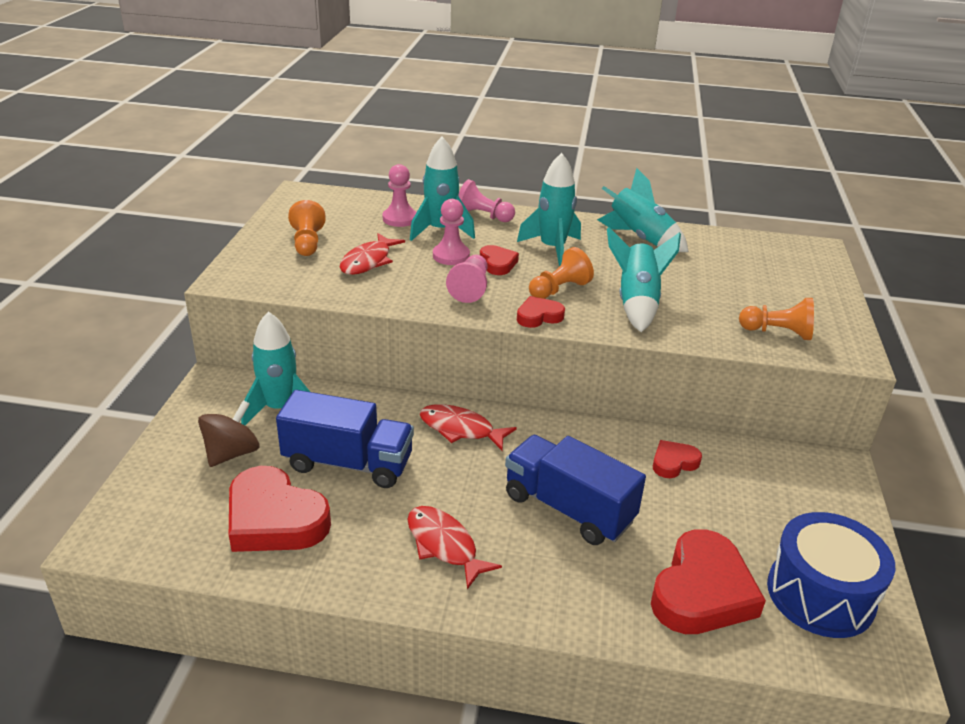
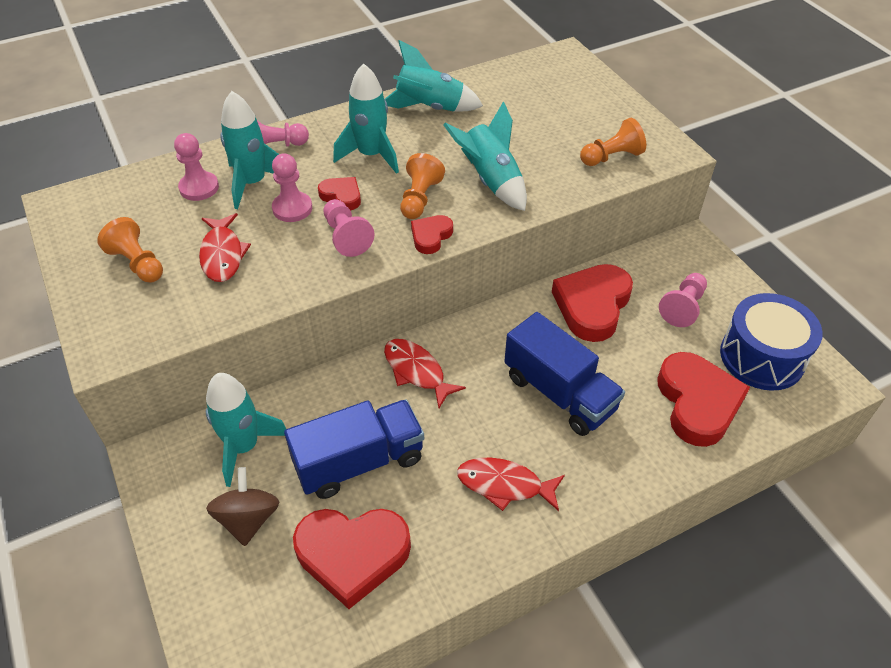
camera: 35 degrees left, 15 degrees up
red fish [420,404,517,450] -> red fish turned 60 degrees clockwise [384,339,466,408]
blue truck [505,435,646,545] -> blue truck turned 135 degrees counterclockwise [504,312,625,436]
red heart [653,440,702,478] -> red heart [552,264,633,342], size x1.98
none -> pink pawn [659,273,707,327]

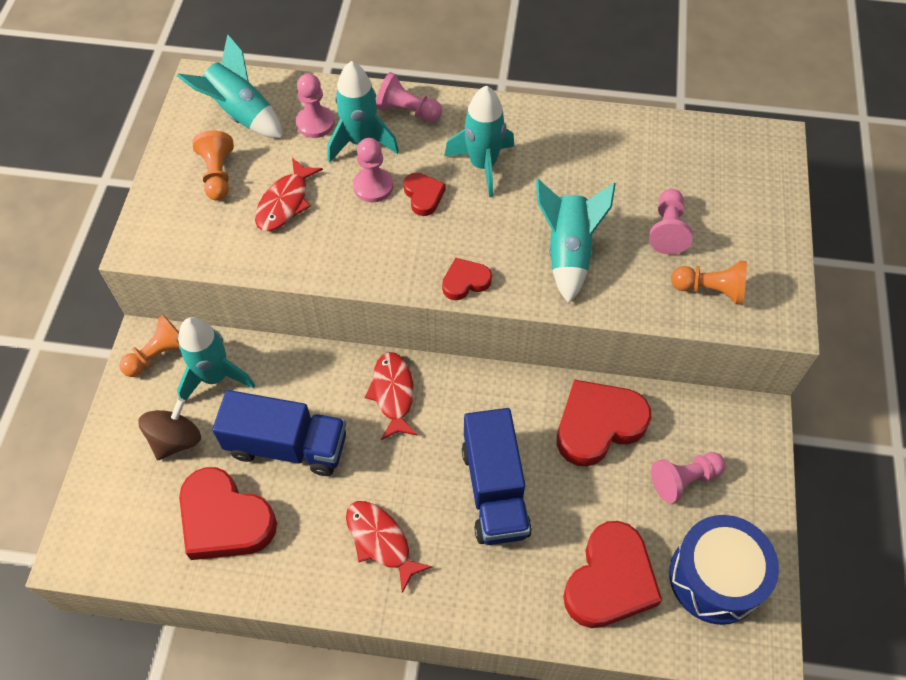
camera: 35 degrees right, 10 degrees up
pink pawn [323,199,375,257] -> pink pawn moved to [649,189,692,254]
turquoise rocket [385,40,483,112] -> turquoise rocket moved to [177,34,283,138]
orange pawn [400,153,445,219] -> orange pawn moved to [120,315,179,377]

